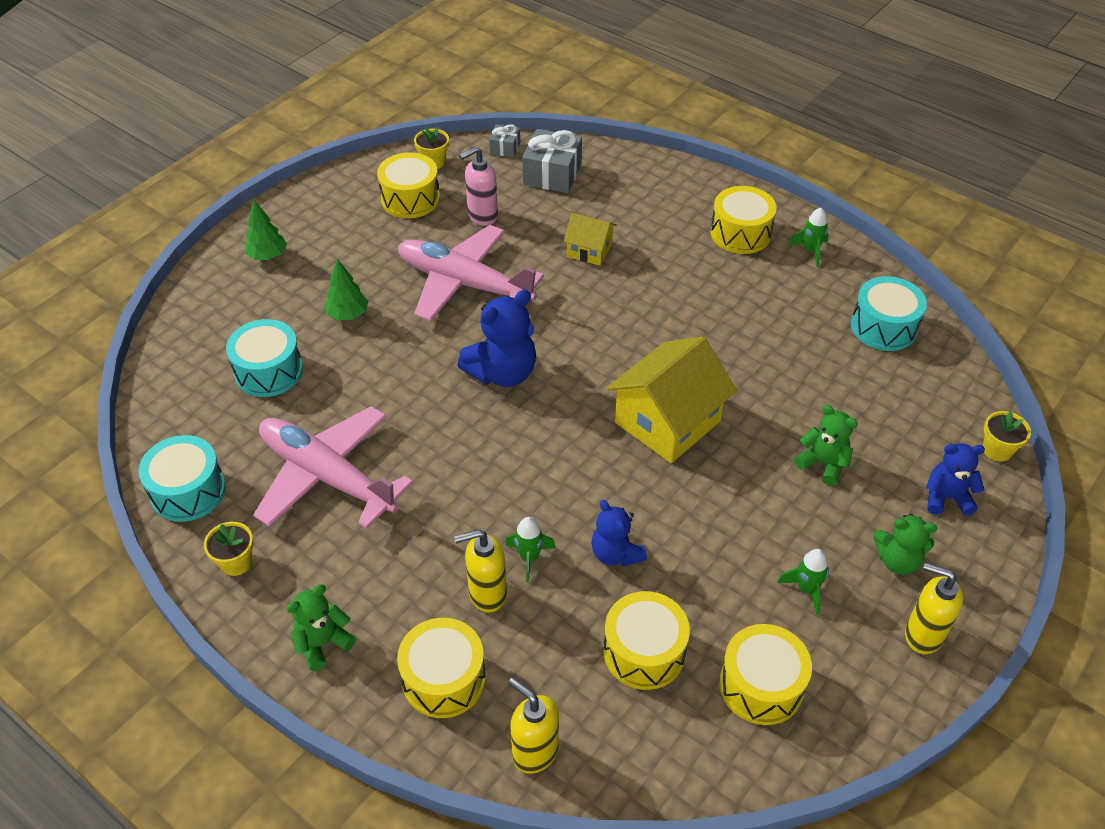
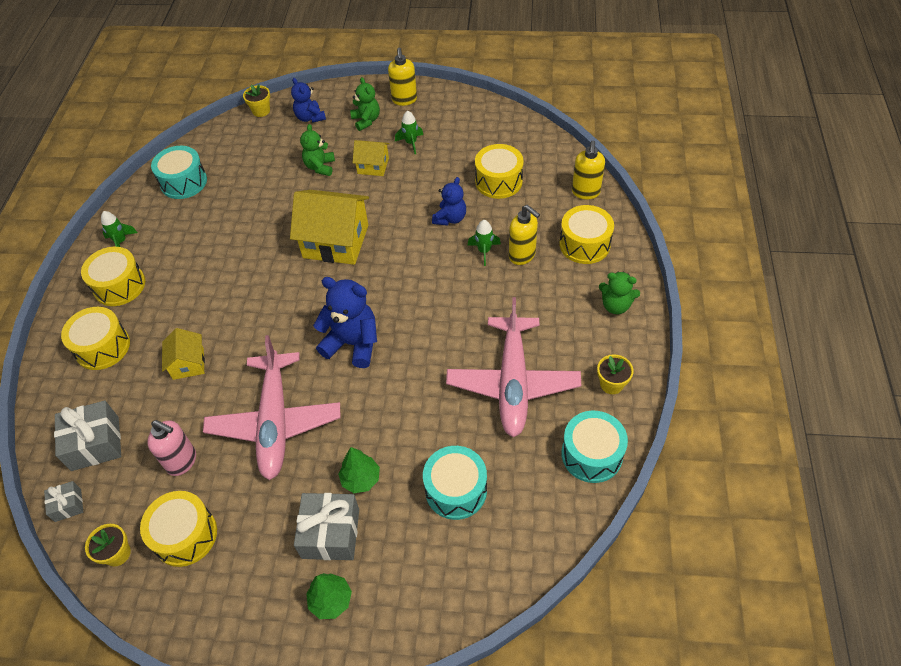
camera: 120 degrees left, 5 degrees up
yellow drum [719,624,812,725] -> yellow drum moved to [61,307,130,370]
none -> grey gift [294,493,359,560]
none -> yellow house [353,140,390,176]

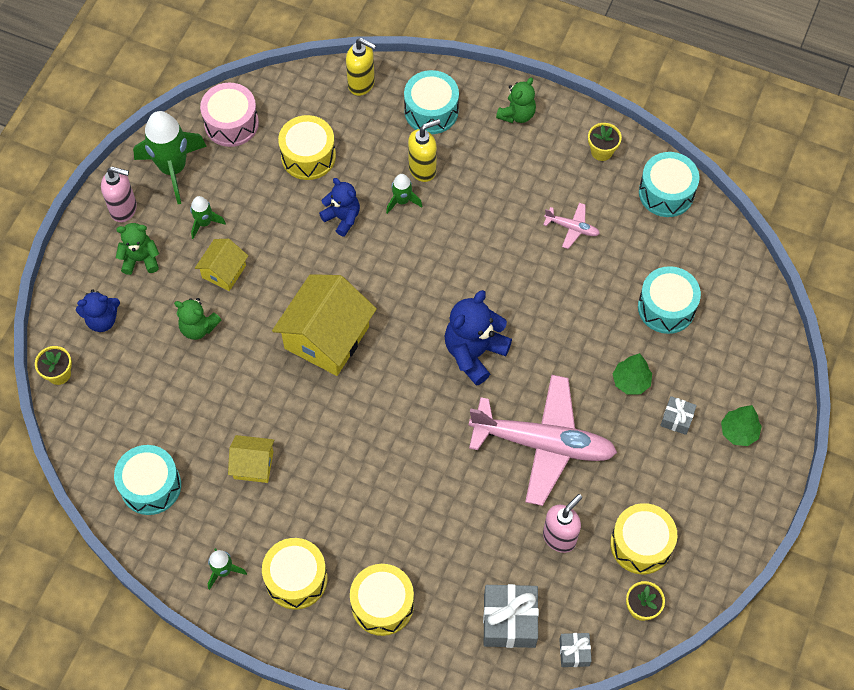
camera: 75 degrees left, 10 degrees up
yellow house [162,328,205,380] -> yellow house moved to [228,435,274,483]
grey gift [294,493,359,560] -> grey gift [660,396,697,435], size x0.54
yellow soap dispenser [388,48,417,106] -> pink soap dispenser [101,167,137,222]
pink plane [446,297,581,437] -> pink plane [543,203,600,249], size x0.42
yellow drum [559,205,614,264] -> turquoise drum [404,70,459,134]
none -> green rocket [133,111,207,204]
none -> pink drum [200,83,259,147]

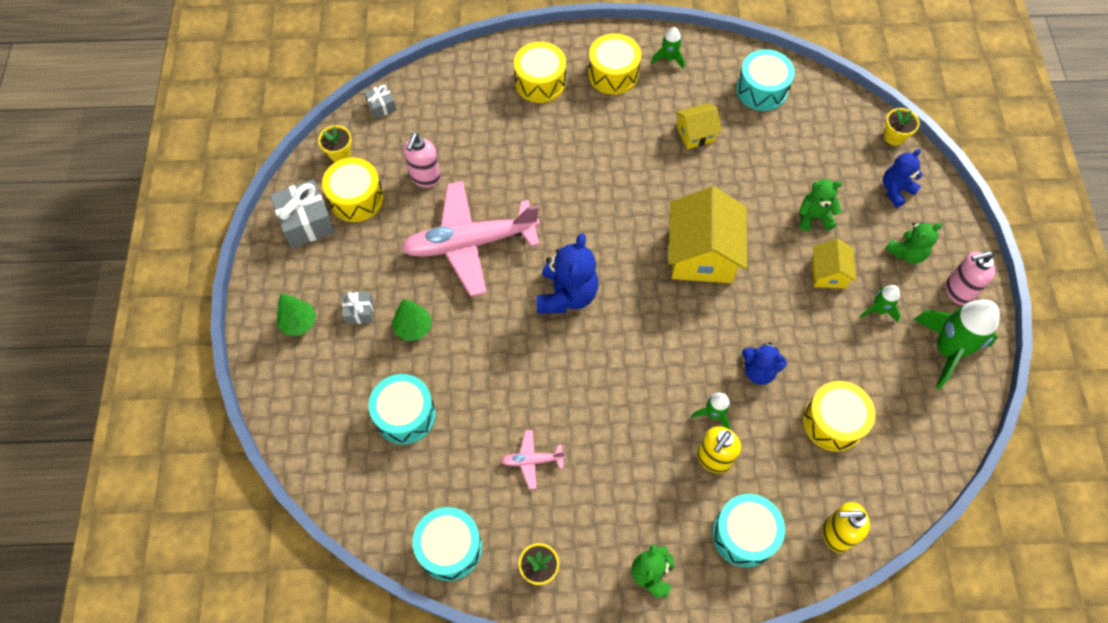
camera: 155 degrees right, 0 degrees up
pink drum [200,83,259,147] -> none
grey gift [483,584,539,648] -> grey gift moved to [270,179,335,248]

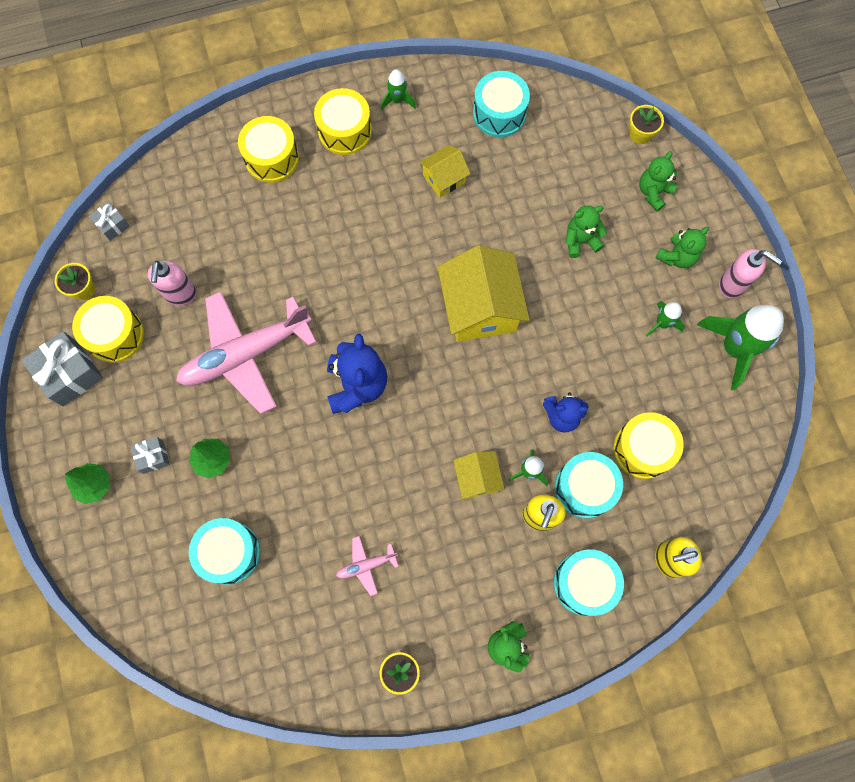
camera: 15 degrees left, 10 degrees up
turquoise drum [413,507,482,581] -> turquoise drum moved to [555,452,623,519]
yellow house [812,238,856,289] -> yellow house moved to [453,451,505,499]
blue teddy bear [883,149,923,208] -> green teddy bear [639,151,677,211]
pink soap dispenser [945,251,995,305] -> pink soap dispenser turned 120 degrees counterclockwise [719,249,782,299]

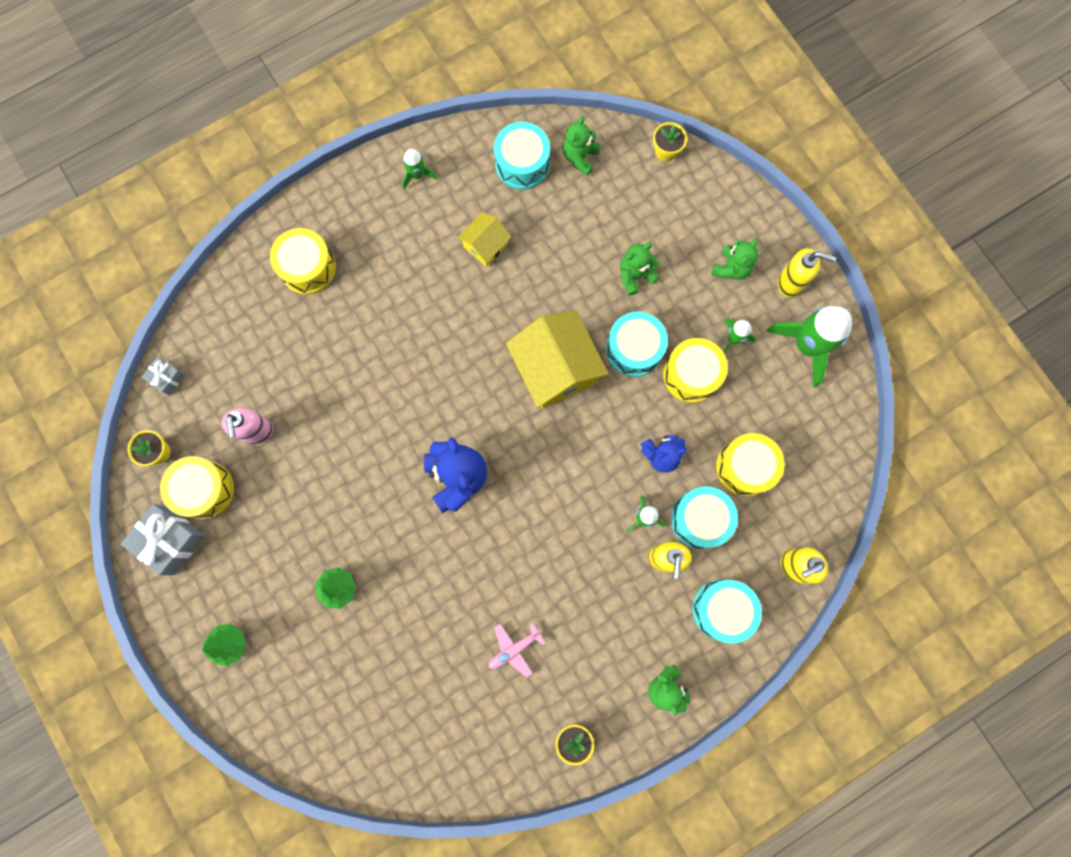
camera: 15 degrees left, 5 degrees up
grey gift [131,437,170,474] -> none
pink plane [176,291,317,414] -> none
turquoise drum [189,518,260,584] -> turquoise drum moved to [606,312,668,377]
yellow drum [314,88,372,155] -> yellow drum moved to [663,338,728,403]
yellow house [453,451,505,499] -> none
green teddy bear [639,151,677,211] -> green teddy bear moved to [563,115,600,176]
pink soap dispenser [719,249,782,299] -> yellow soap dispenser [778,248,836,298]

